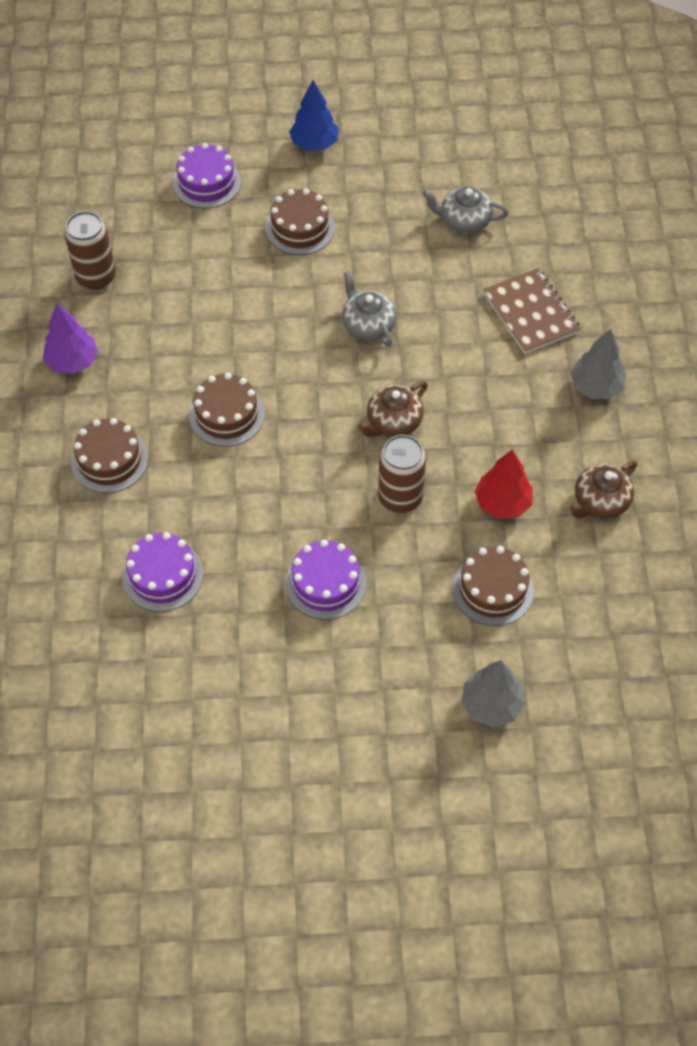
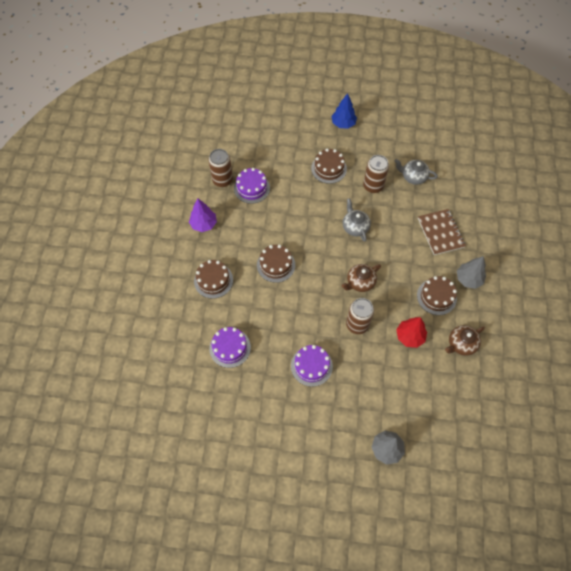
camera: 10 degrees right, 5 degrees up
purple cake [173,143,241,209] -> purple cake moved to [234,168,270,204]
brown cake [452,546,534,626] -> brown cake moved to [417,276,457,315]
none -> brown can [363,155,389,193]

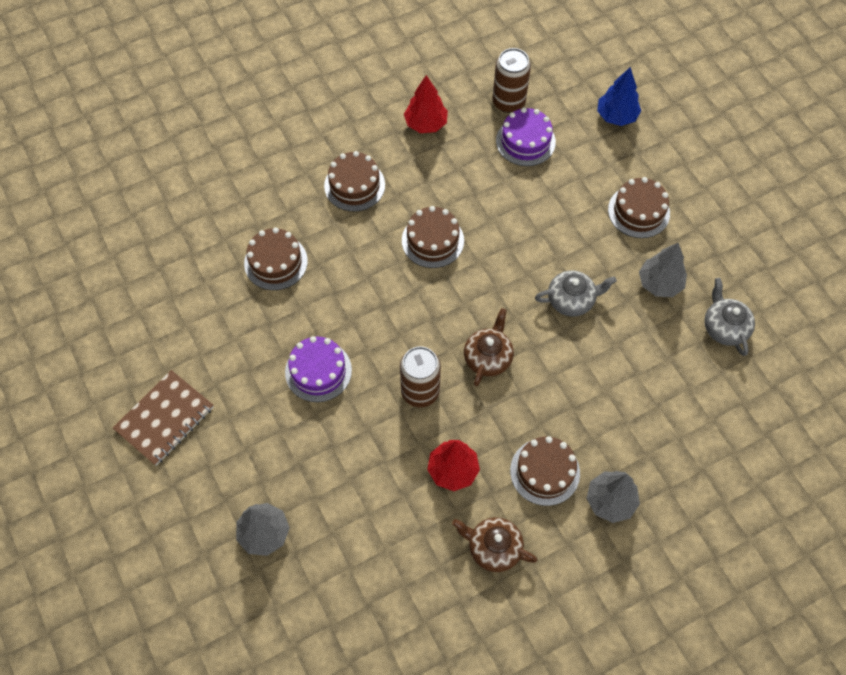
camera: 55 degrees right, 0 degrees up
purple tree [189,198,217,232] -> red tree [404,75,448,133]
purple cake [209,327,251,368] -> brown cake [244,227,308,290]
blue tree [332,93,357,129] -> blue tree moved to [597,67,641,126]
brown teapot [341,264,381,292] -> brown teapot turned 90 degrees clockwise [464,308,514,386]
grey teapot [343,198,371,242] -> grey teapot turned 45 degrees clockwise [535,270,617,317]
brown can [363,155,389,193] -> grey tree [639,243,687,297]
brown notebook [418,209,466,255] -> brown notebook moved to [113,370,213,466]

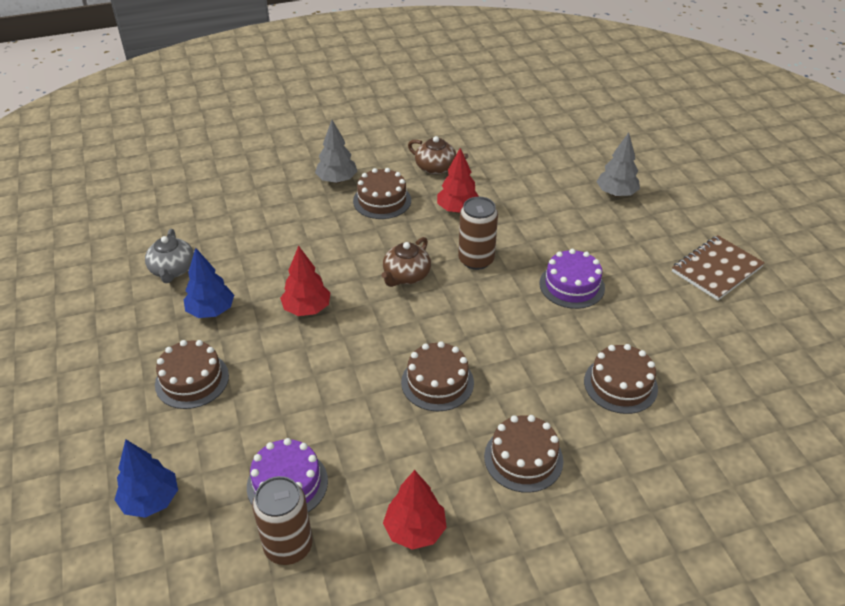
camera: 170 degrees left, 20 degrees down
grey teapot [535,270,617,317] -> red tree [280,246,330,316]
grey tree [639,243,687,297] -> blue tree [183,248,234,318]

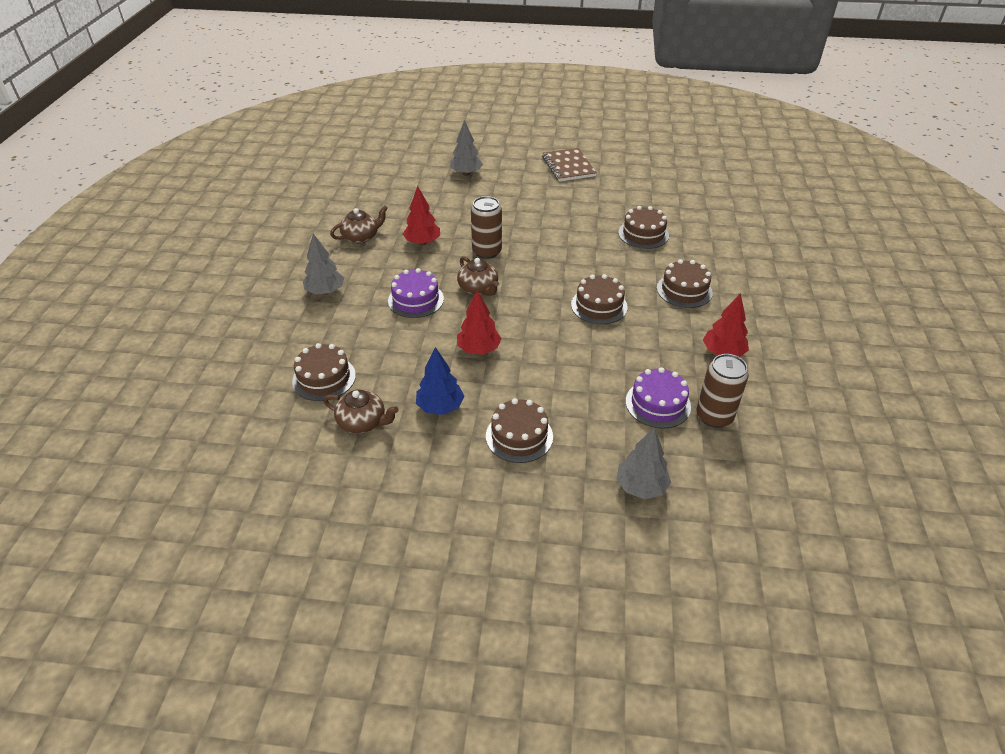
camera: 65 degrees left, 0 degrees up
blue tree [114,439,178,518] -> grey tree [616,427,671,499]
grey teapot [145,229,194,283] -> brown teapot [323,389,399,434]
brown cake [353,168,411,219] -> brown cake moved to [292,343,356,401]
purple cake [539,249,605,309] -> purple cake moved to [388,268,444,318]

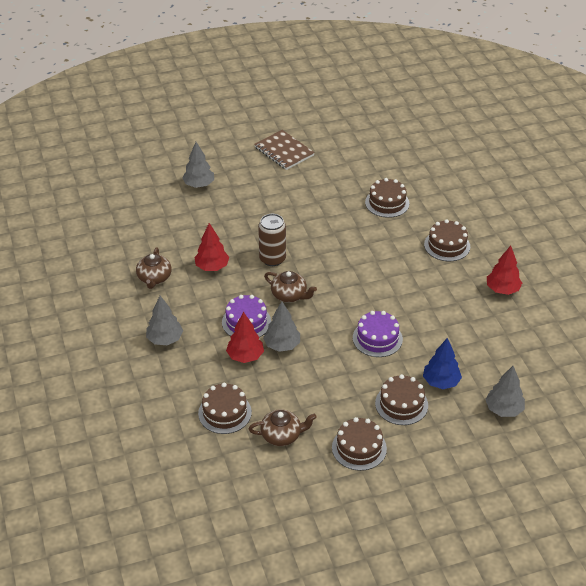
camera: 25 degrees left, 0 degrees up
brown teapot [330,205,388,243] -> brown teapot turned 150 degrees clockwise [136,247,172,289]
blue tree [416,347,464,415] -> blue tree moved to [423,338,462,389]
red tree [457,290,502,355] -> red tree moved to [226,312,264,363]
brown cake [571,274,628,324] -> brown cake moved to [332,417,387,471]
purple cake [626,367,691,429] -> purple cake moved to [353,311,403,357]
brown can [696,354,749,428] -> none
none -> grey tree [263,301,300,352]

